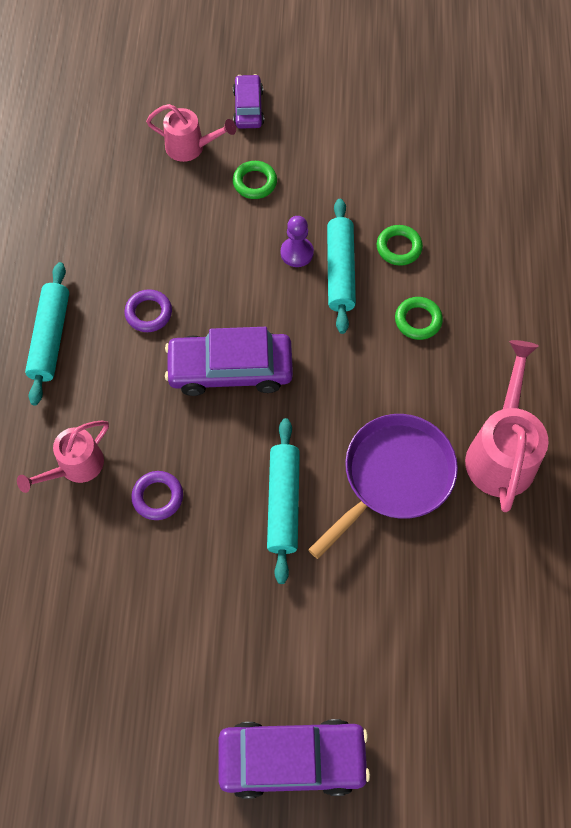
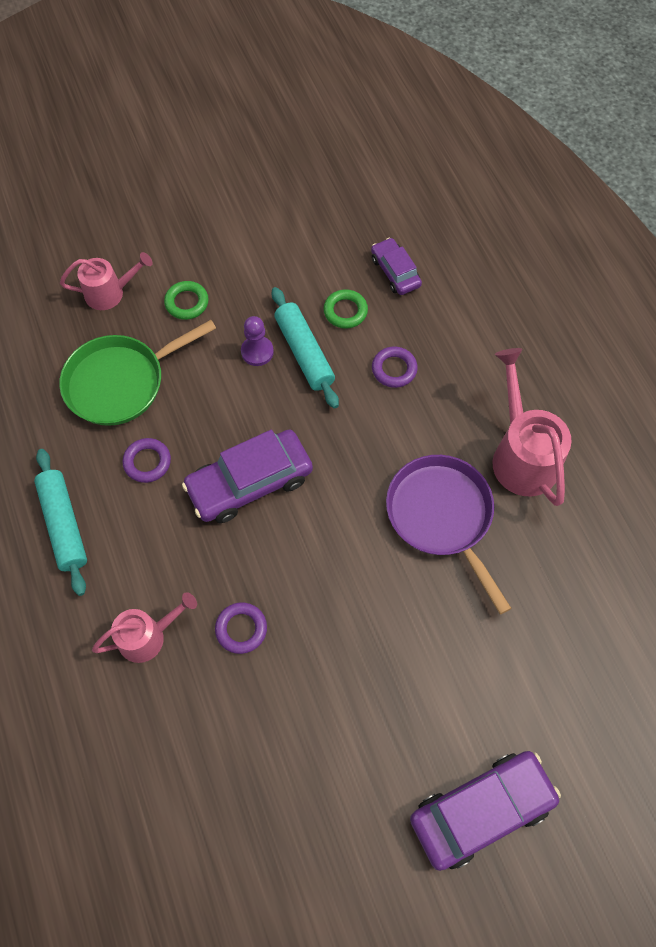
camera: 25 degrees left, 0 degrees up
pink watering can [17,421,109,493] -> pink watering can turned 135 degrees counterclockwise [92,592,197,663]
purple car [233,74,264,129] -> purple car moved to [371,238,422,295]
turquoise rolling pin [267,418,300,584] -> none
purple pan [308,414,458,559] -> purple pan turned 45 degrees counterclockwise [386,455,512,614]
green ring [395,297,443,340] -> purple ring [372,346,418,388]
none -> green pan [59,320,216,426]

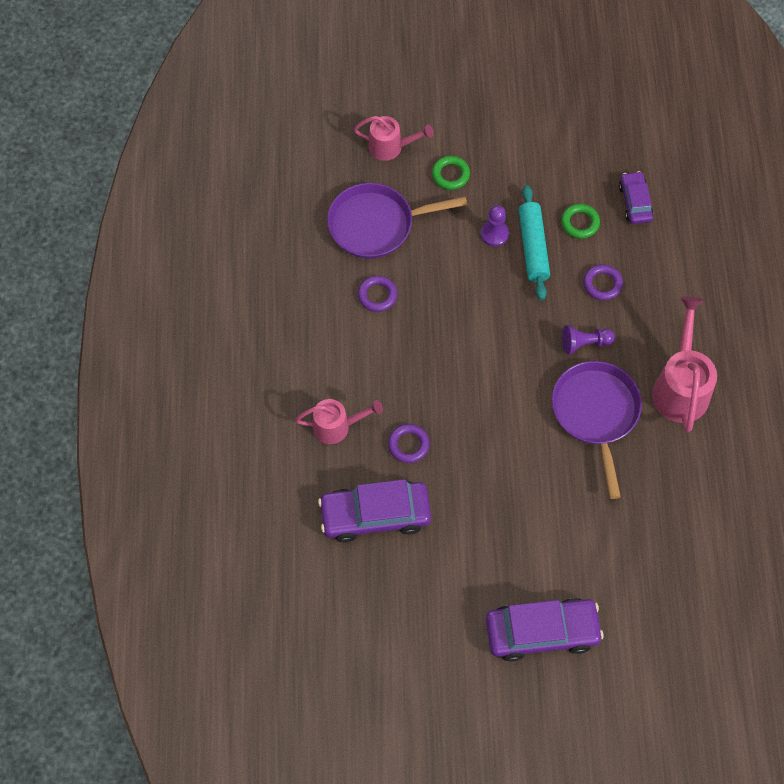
camera: 20 degrees right, 0 degrees up
turquoise rolling pin [34,449,87,596] -> none
green pan [59,320,216,426] -> purple pan [327,183,467,259]
purple car [182,429,313,523] -> purple car moved to [318,479,431,543]
none -> purple pawn [562,325,615,354]

